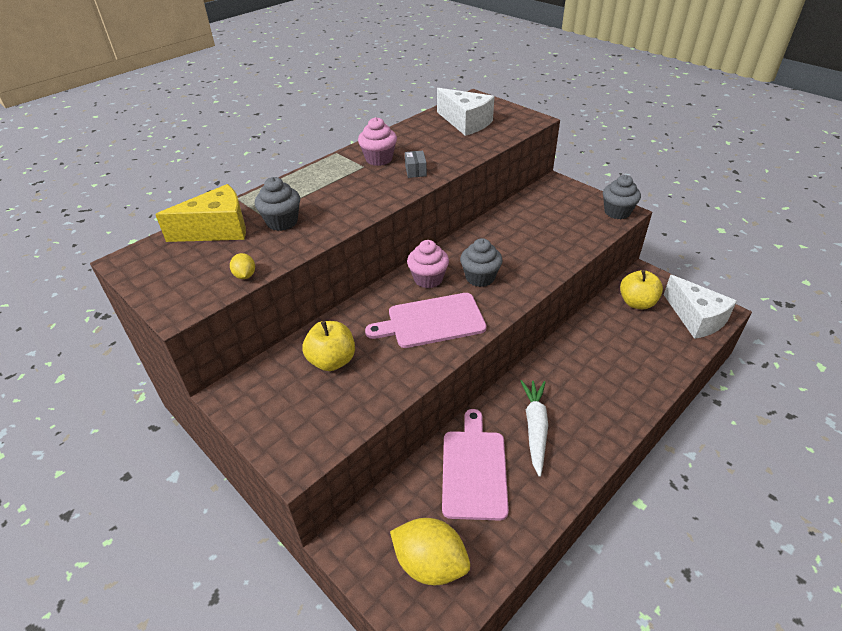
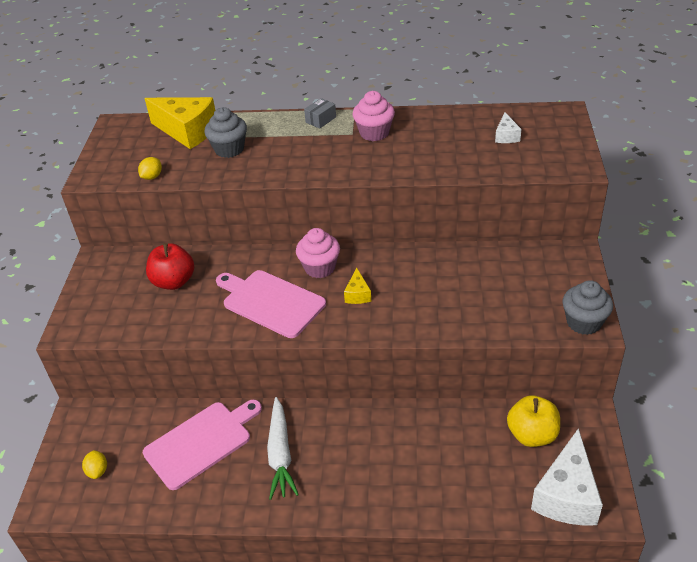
camera: 50 degrees right, 0 degrees up
yellow apple [302,321,355,371] -> red apple [146,243,194,290]
yellow lemon [390,518,470,585] -> yellow lemon [82,450,107,479], size x0.45
grey box [405,151,427,178] -> grey box moved to [304,98,336,129]
white cheese [437,88,494,136] -> white cheese [495,113,521,143], size x0.47
grey cupcake [460,238,503,287] -> yellow cheese [344,268,371,304]
white carrot [520,380,548,477] -> white carrot turned 120 degrees clockwise [267,397,299,500]

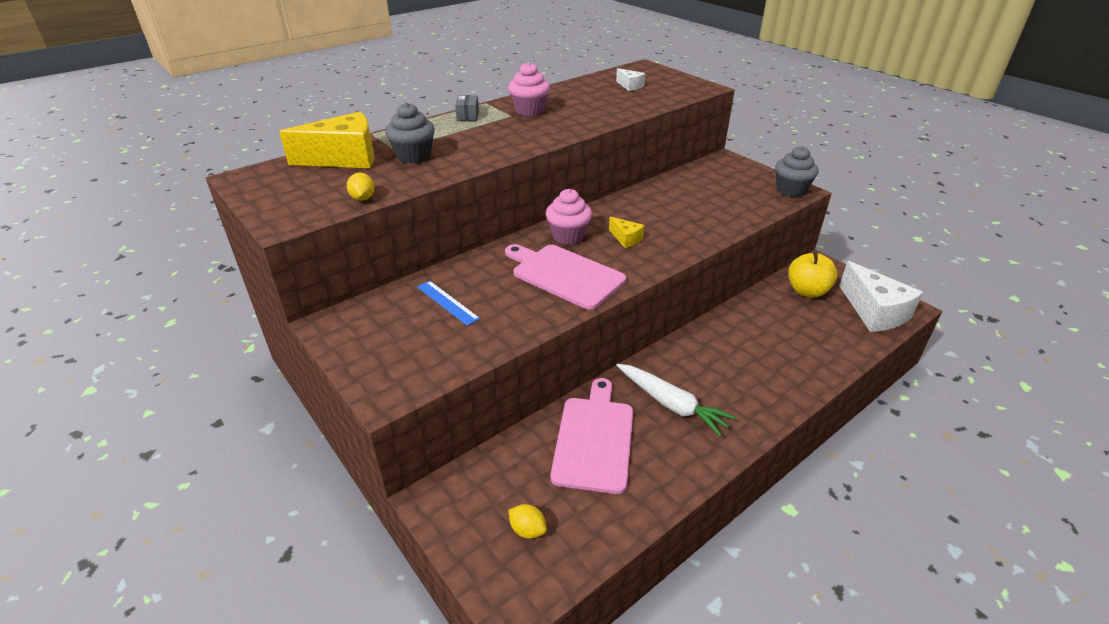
camera: 45 degrees left, 5 degrees down
red apple [146,243,194,290] -> blue ruler [417,281,480,326]
pink cutting board [216,270,326,338] -> pink cutting board turned 45 degrees clockwise [505,244,626,310]

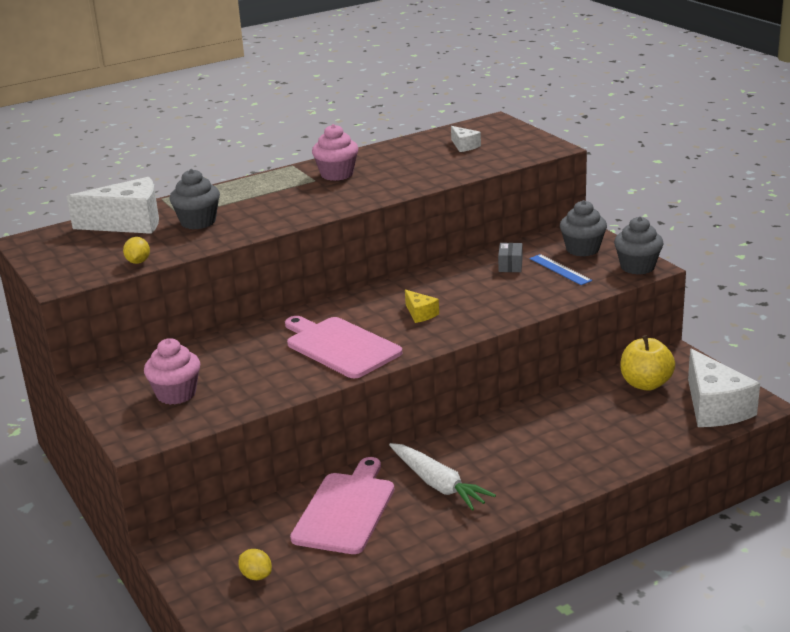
camera: 10 degrees right, 10 degrees down
yellow cheese [279,112,374,168] -> white cheese [66,177,159,234]
blue ruler [417,281,480,326] -> blue ruler moved to [529,254,592,285]
grey box [455,95,479,121] -> grey box moved to [498,243,523,272]
pink cupcake [546,189,592,245] -> pink cupcake moved to [144,338,200,405]
none -> grey cupcake [560,200,607,256]

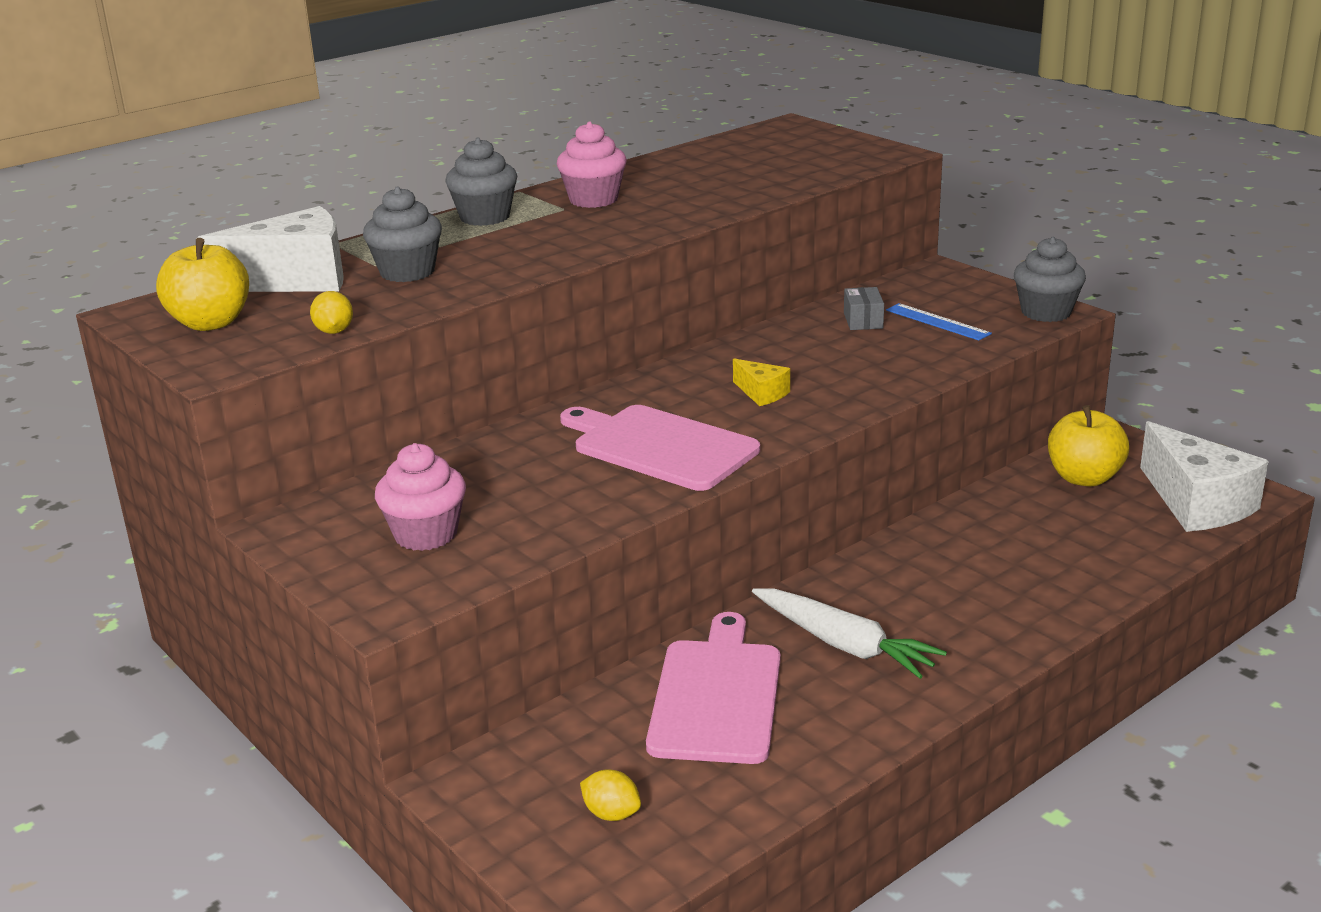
camera: 10 degrees left, 0 degrees up
white cheese [451,126,481,152] -> none
grey cupcake [560,200,607,256] -> grey cupcake moved to [445,138,517,226]
none -> yellow apple [156,238,249,331]

